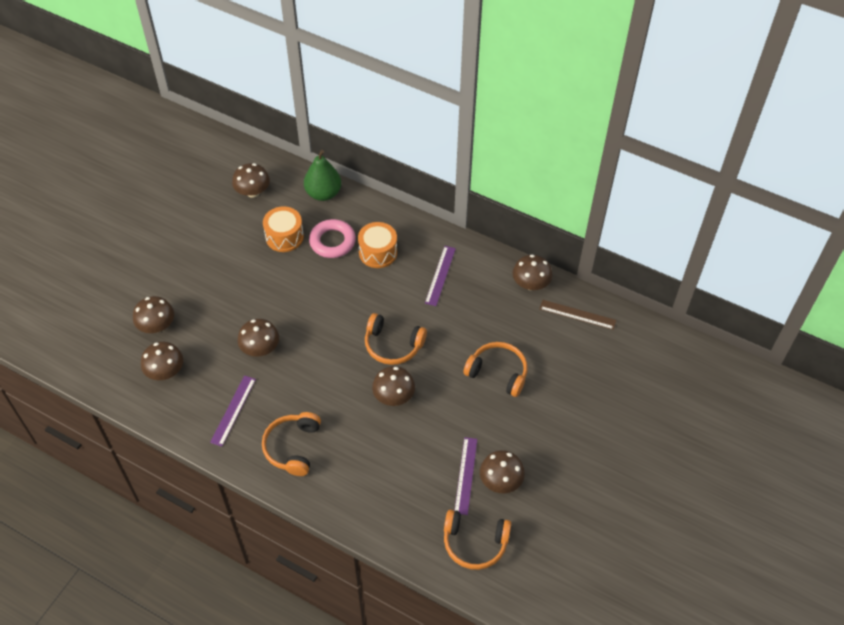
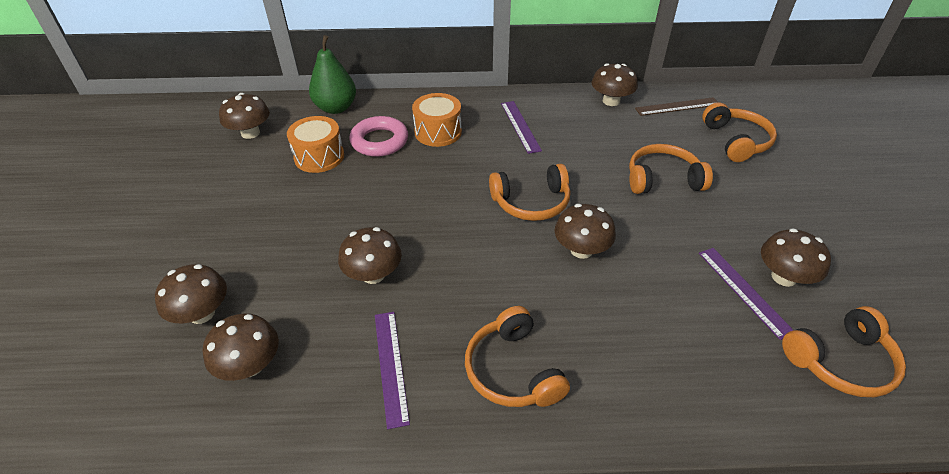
camera: 30 degrees left, 10 degrees down
none -> orange headphones [702,102,777,162]

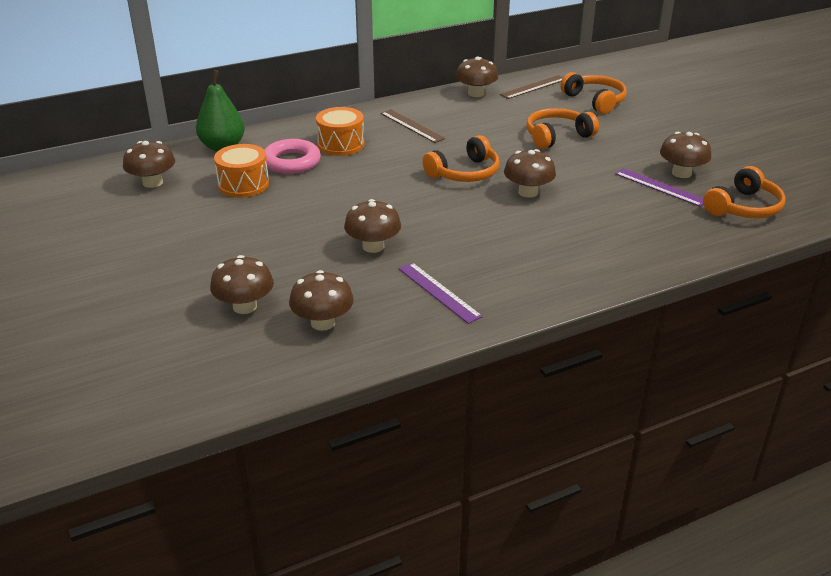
camera: 25 degrees left, 10 degrees down
orange headphones [465,306,570,407] -> none
purple ruler [501,101,542,154] -> brown ruler [381,109,445,143]

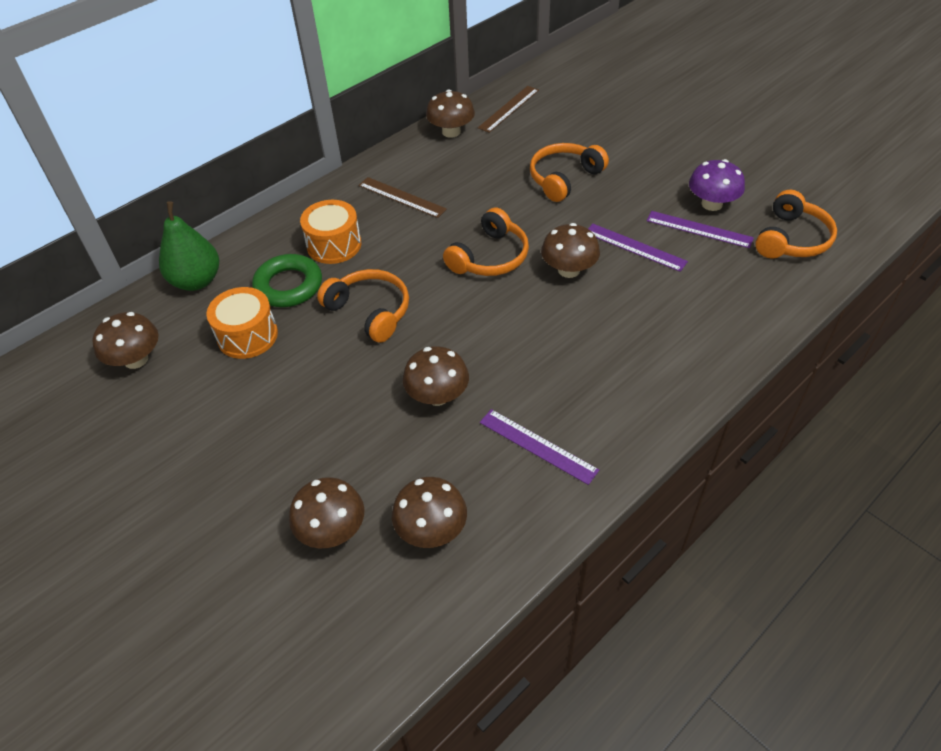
camera: 15 degrees left, 15 degrees up
pink ring [264,139,321,174] -> green ring [252,254,322,307]
orange headphones [560,72,627,114] -> orange headphones moved to [317,269,409,343]
brown mushroom [660,132,711,178] -> purple mushroom [689,159,745,211]
none -> purple ruler [588,224,688,272]

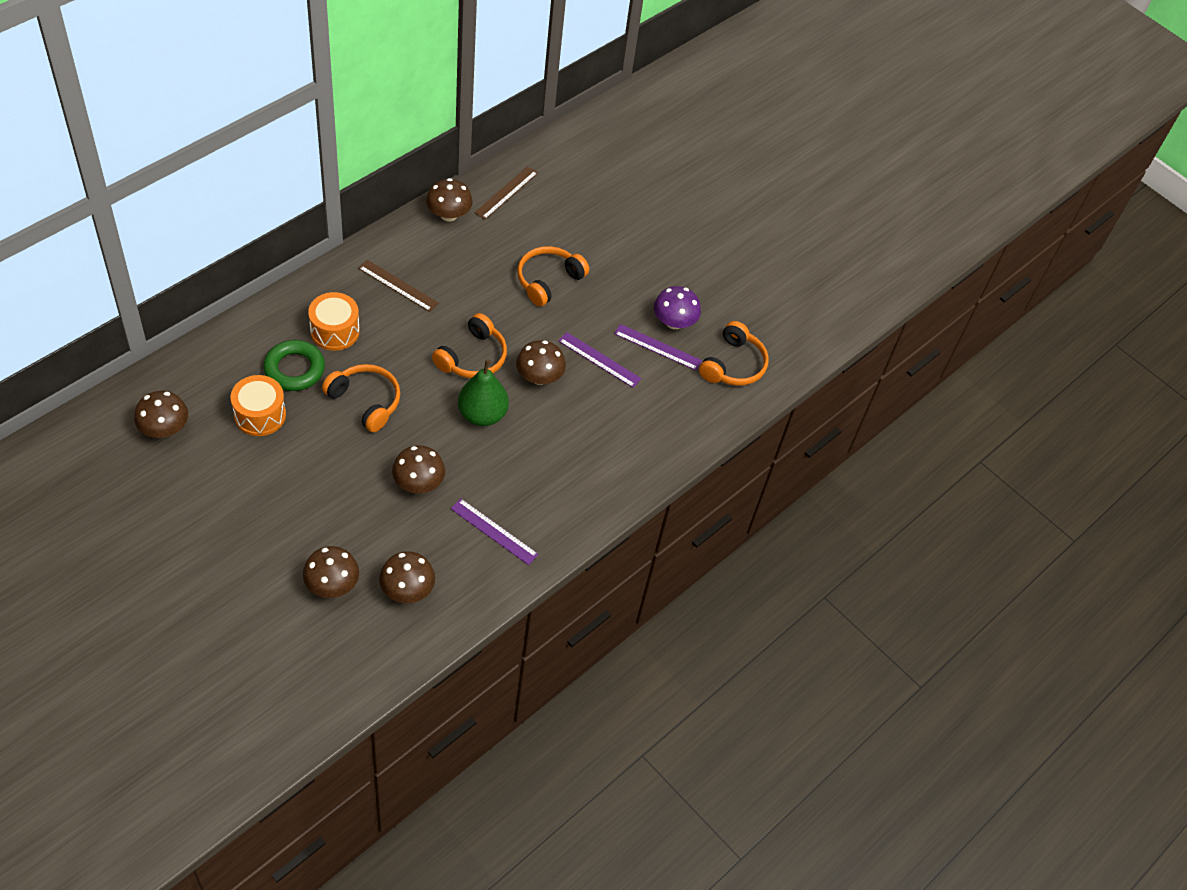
camera: 10 degrees left, 5 degrees up
green pear [159,201,219,291] -> green pear moved to [458,359,509,426]

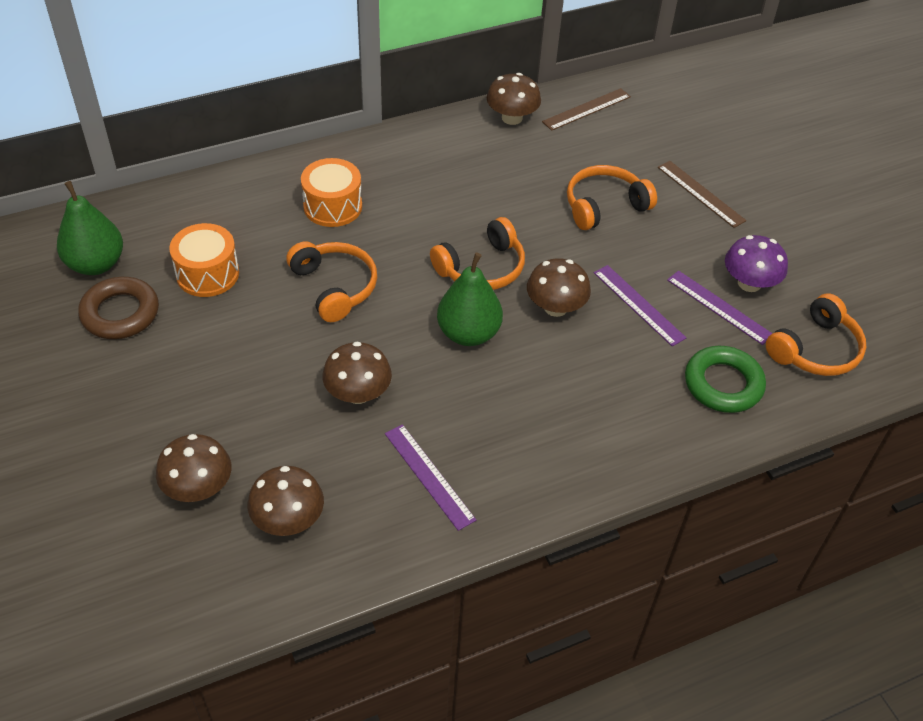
camera: 25 degrees right, 5 degrees down
brown mushroom [134,391,188,438] -> green pear [57,181,123,275]
green ring [263,340,325,391] -> green ring moved to [685,346,766,413]
brown ruler [358,260,438,312] -> brown ruler moved to [658,161,746,228]
none -> brown ring [78,277,159,339]

